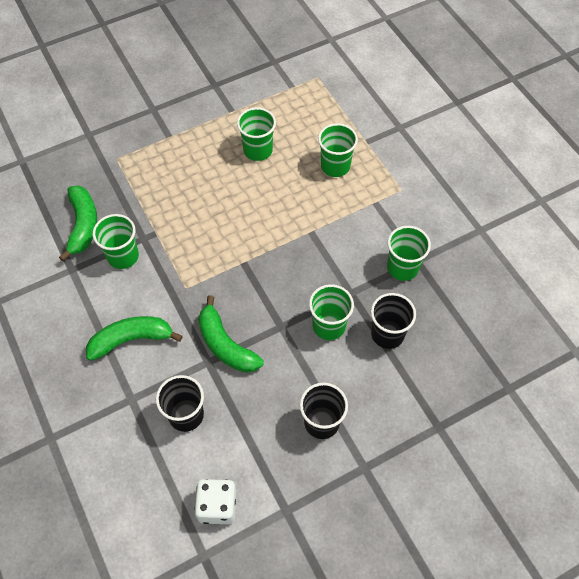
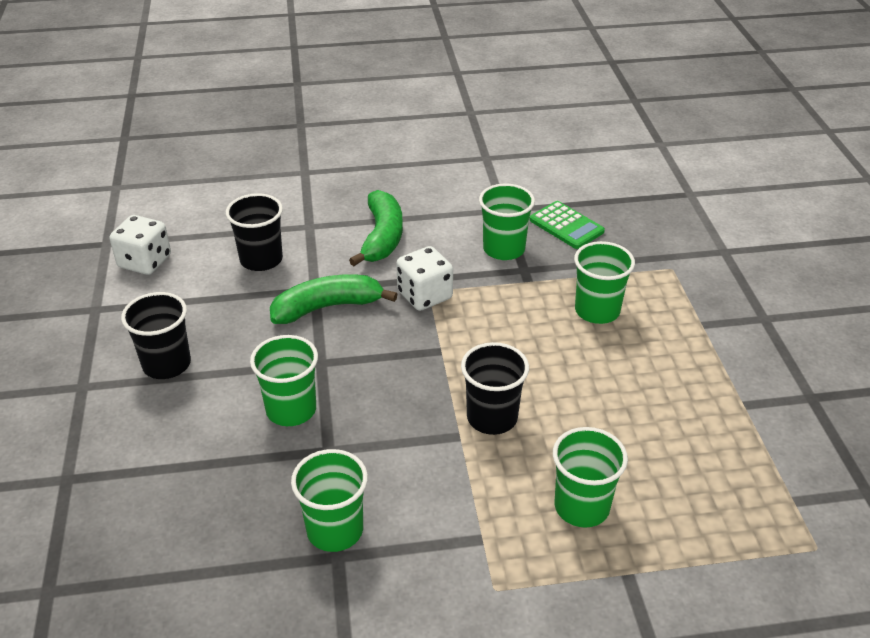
camera: 110 degrees right, 20 degrees down
green banana [59,186,97,261] -> green calculator [529,201,605,249]
green cup [237,107,276,161] -> green cup moved to [574,241,635,324]
black cup [371,293,416,349] -> black cup moved to [461,342,529,435]
none -> white dice [396,246,453,311]

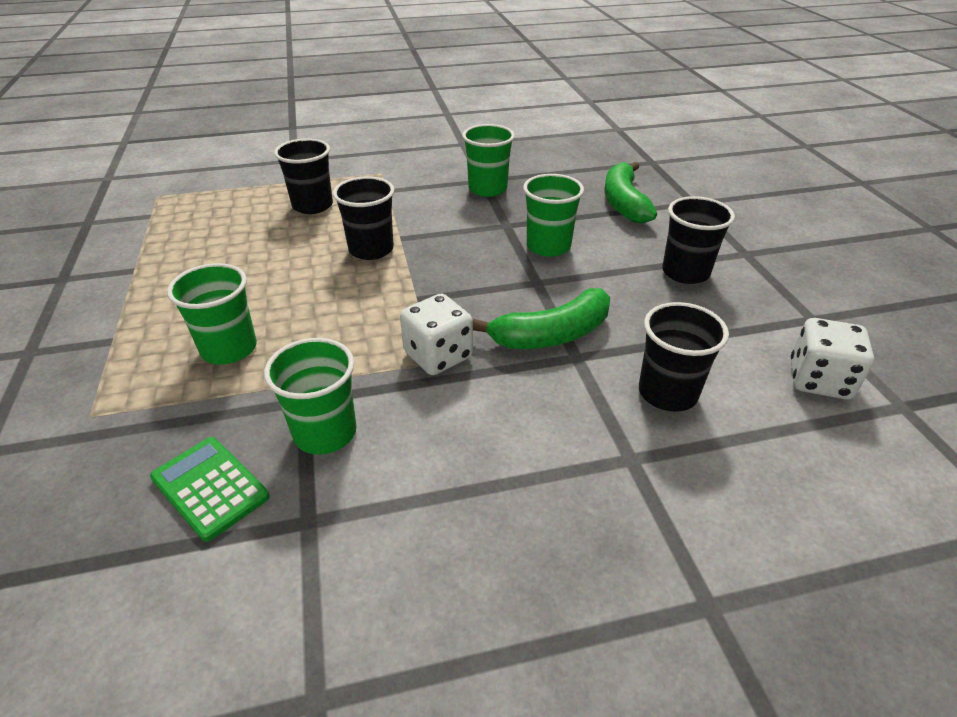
camera: 175 degrees right, 0 degrees up
green banana [349,190,403,266] -> green banana moved to [605,162,657,224]
green cup [553,427,628,528] -> black cup [274,138,333,214]

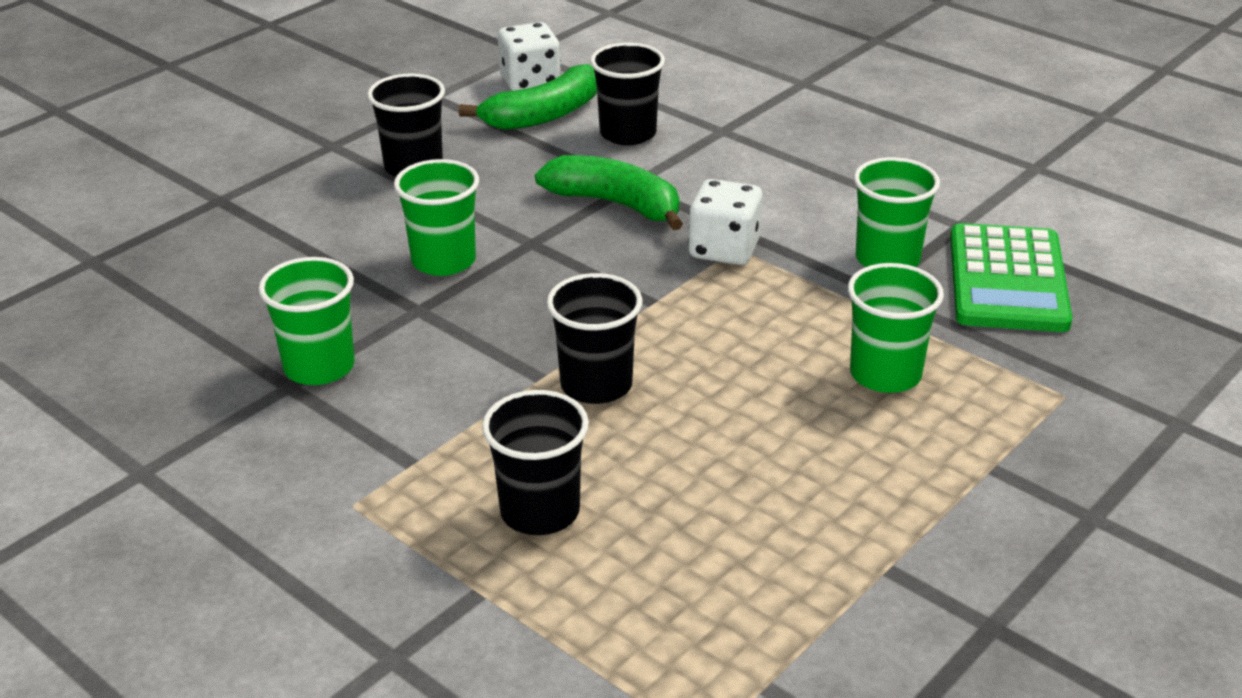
camera: 125 degrees left, 5 degrees down
green calculator [150,437,270,542] -> green calculator [950,223,1072,332], size x1.57
green banana [605,162,657,224] -> green banana moved to [459,64,597,130]

